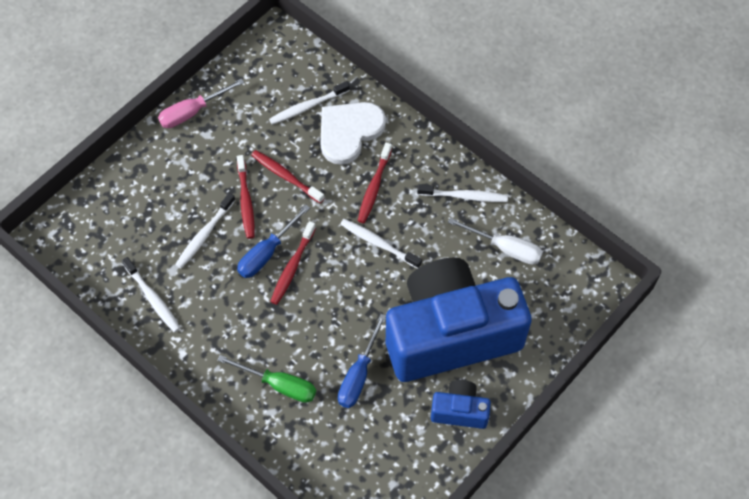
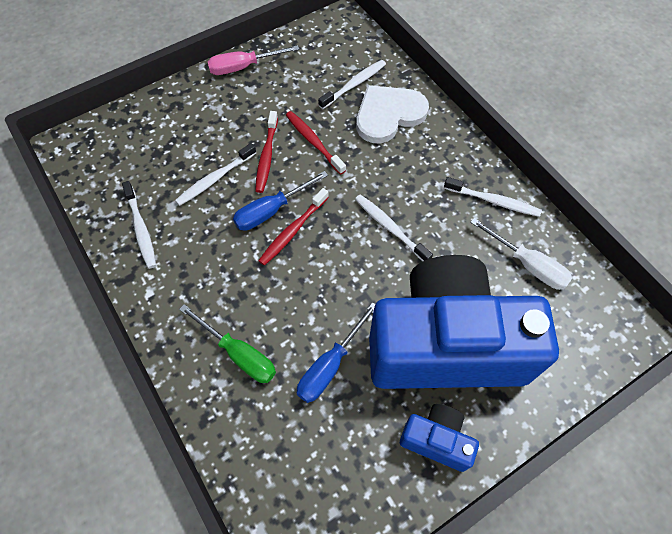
camera: 15 degrees right, 0 degrees up
white toothbrush [269,81,350,125] -> white toothbrush turned 150 degrees clockwise [318,60,386,109]
red toothbrush [358,143,392,223] -> none

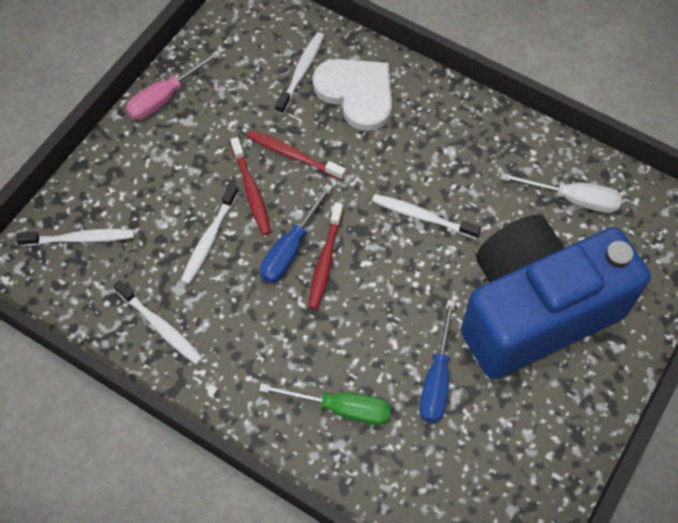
camera: 25 degrees left, 0 degrees up
white heart [356,85,429,143] -> white heart turned 105 degrees clockwise [312,59,392,131]
blue camera [400,404,479,472] -> none
white toothbrush [444,177,542,217] -> white toothbrush moved to [16,229,134,246]

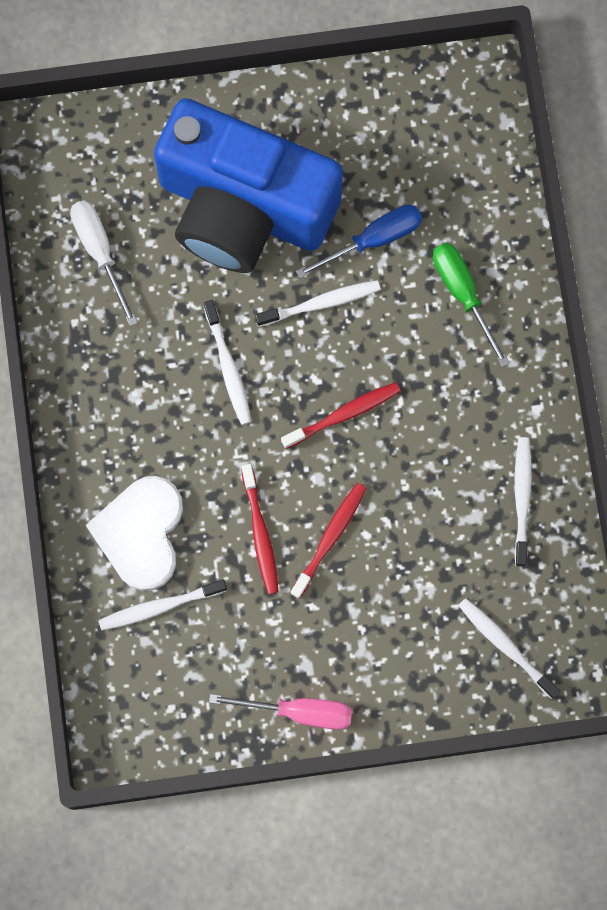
camera: 130 degrees left, 15 degrees up
white toothbrush [181,184,239,284] -> white toothbrush moved to [255,280,381,327]
blue screwdriver [260,184,333,283] -> none

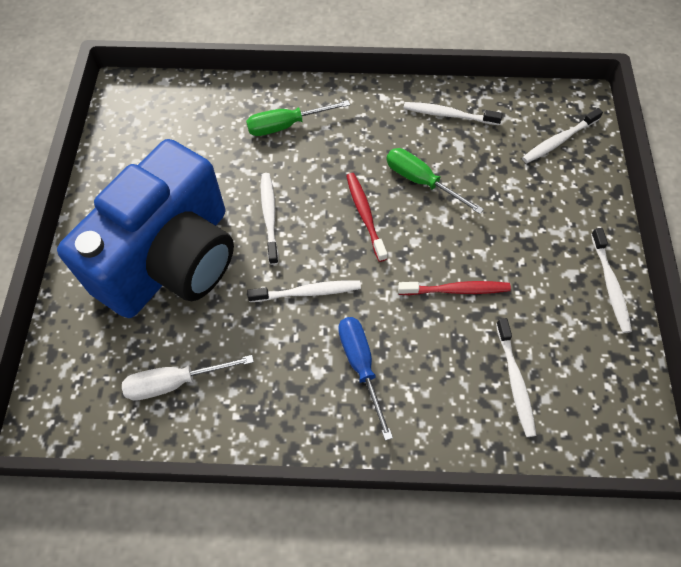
camera: 80 degrees left, 15 degrees down
white heart [86,476,183,591] -> none
pink screwdriver [209,694,352,730] -> white toothbrush [591,228,632,333]
red toothbrush [291,483,366,599] -> none
blue screwdriver [296,205,422,278] -> blue screwdriver moved to [338,317,393,441]
none -> green screwdriver [386,148,484,214]

